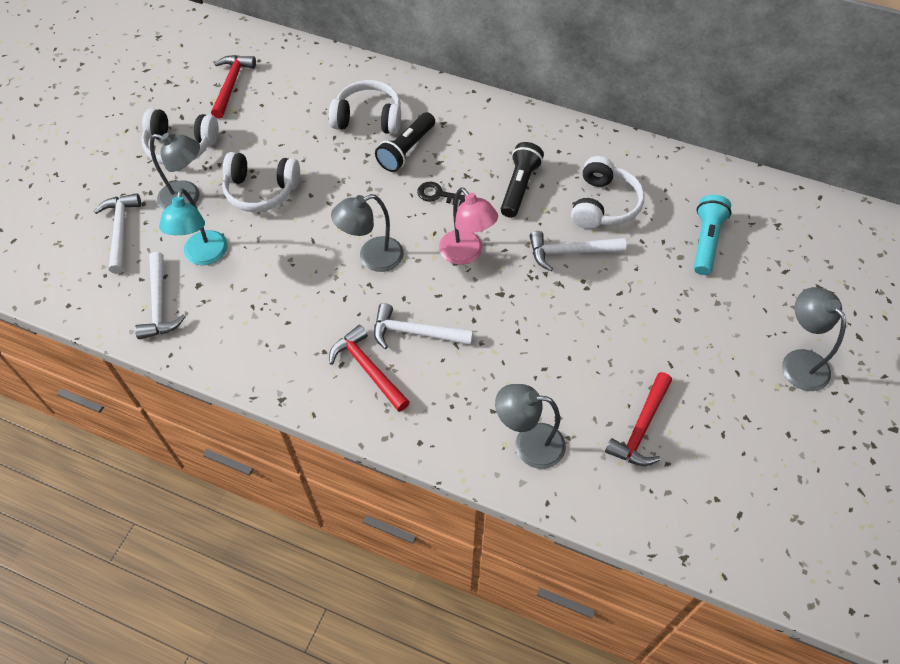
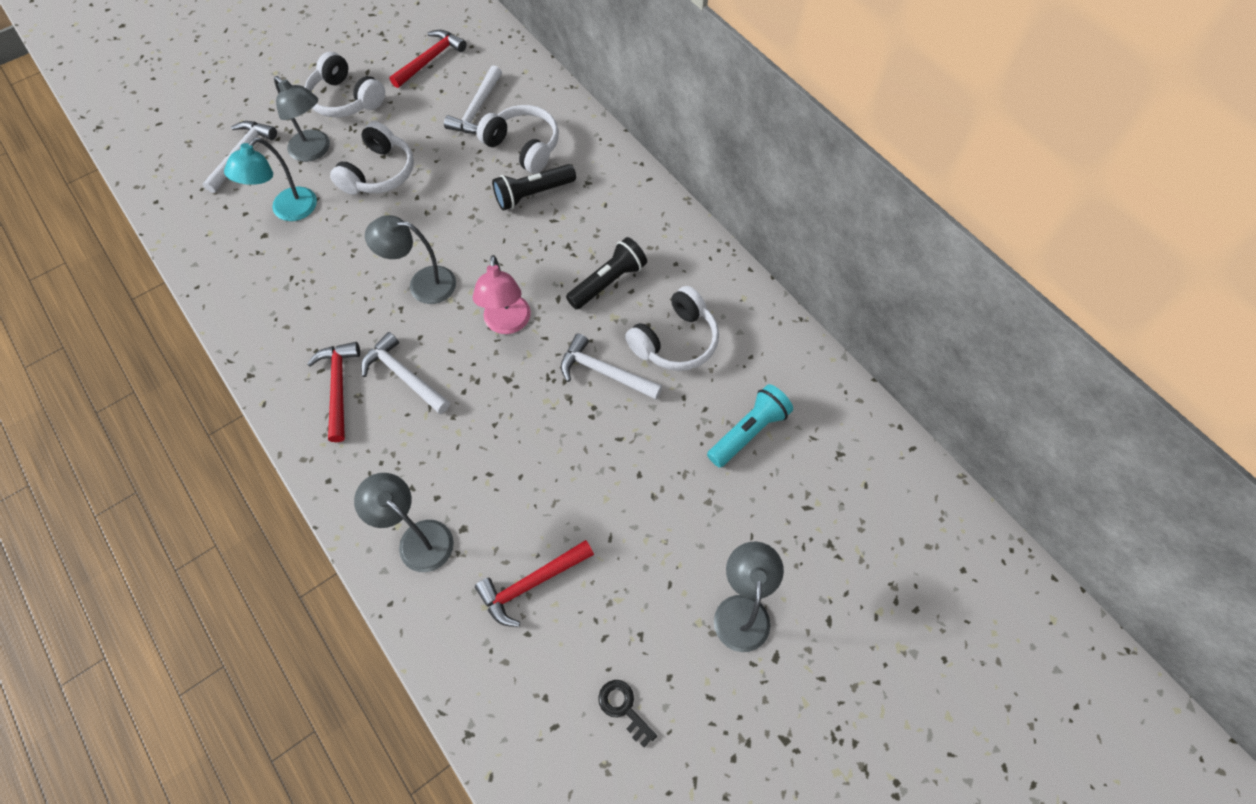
camera: 30 degrees right, 5 degrees up
white hammer [135,252,185,339] -> white hammer moved to [444,65,502,134]
white headphones [222,152,300,212] -> white headphones turned 105 degrees counterclockwise [330,121,414,195]
black key [417,182,465,205] -> black key moved to [598,680,657,747]

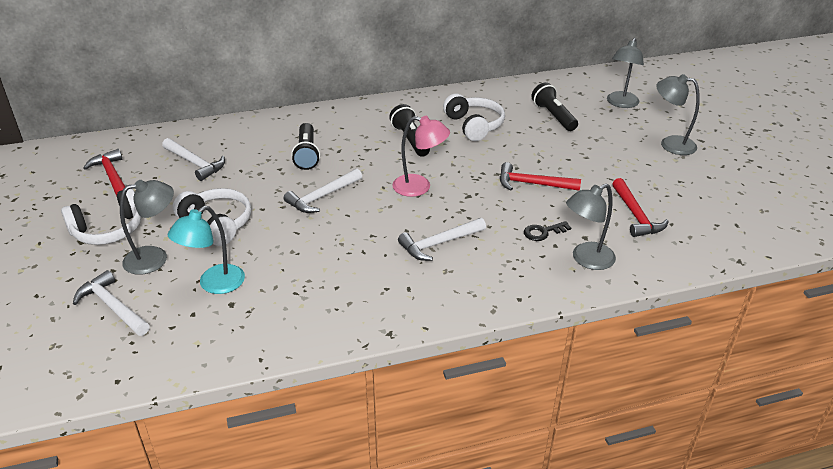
camera: 70 degrees left, 25 degrees down
turquoise lamp [224,138,317,221] -> turquoise lamp turned 75 degrees clockwise [168,206,245,294]
red hammer [307,342,360,442] -> red hammer moved to [500,162,581,191]
grey lamp [365,215,456,304] -> grey lamp moved to [607,38,644,108]
white headphones [476,105,559,174] -> none
white hammer [561,333,662,400] -> white hammer moved to [284,169,362,213]
black key [598,680,657,747] -> black key moved to [524,221,571,241]
turquoise flashlight [707,384,793,468] -> black flashlight [531,82,578,131]

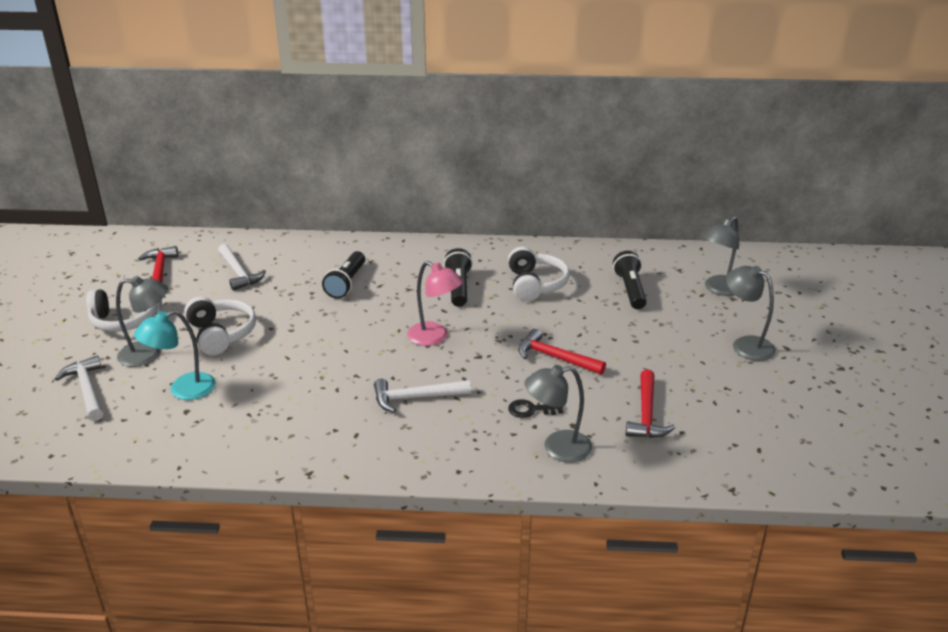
camera: 20 degrees right, 5 degrees down
white hammer [284,169,362,213] -> none

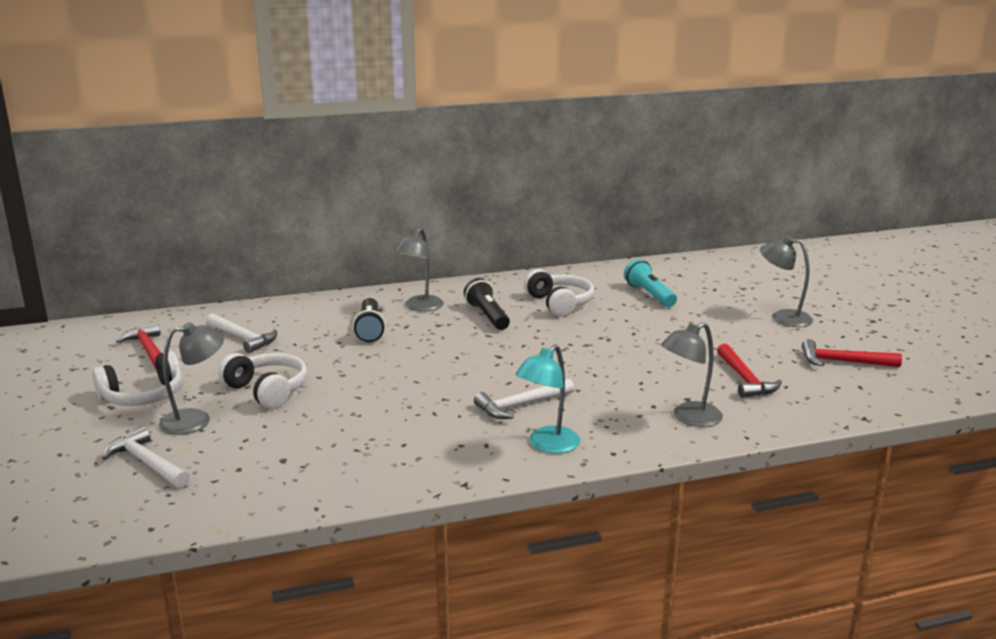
camera: 20 degrees left, 10 degrees down
turquoise lamp [134,310,216,400] -> turquoise lamp moved to [515,345,580,454]
pink lamp [407,261,463,346] -> none
black key [508,399,563,418] -> none
red hammer [518,329,606,375] -> red hammer moved to [802,339,902,367]
black flashlight [613,251,647,309] -> turquoise flashlight [624,259,677,307]
grey lamp [703,216,739,296] -> grey lamp moved to [393,228,444,312]

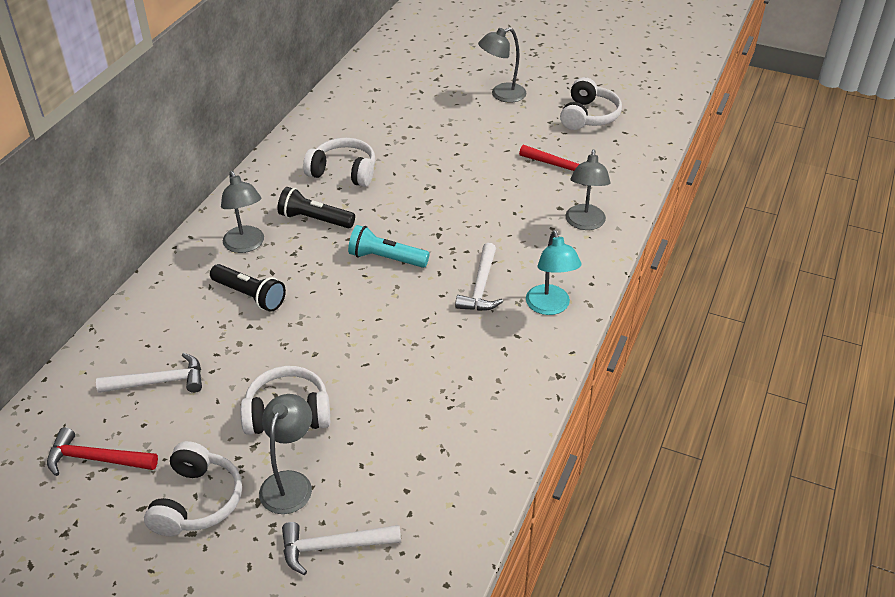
camera: 50 degrees left, 20 degrees up
turquoise flashlight [624,259,677,307] -> turquoise flashlight moved to [348,225,430,268]
red hammer [802,339,902,367] -> white headphones [560,77,622,130]

